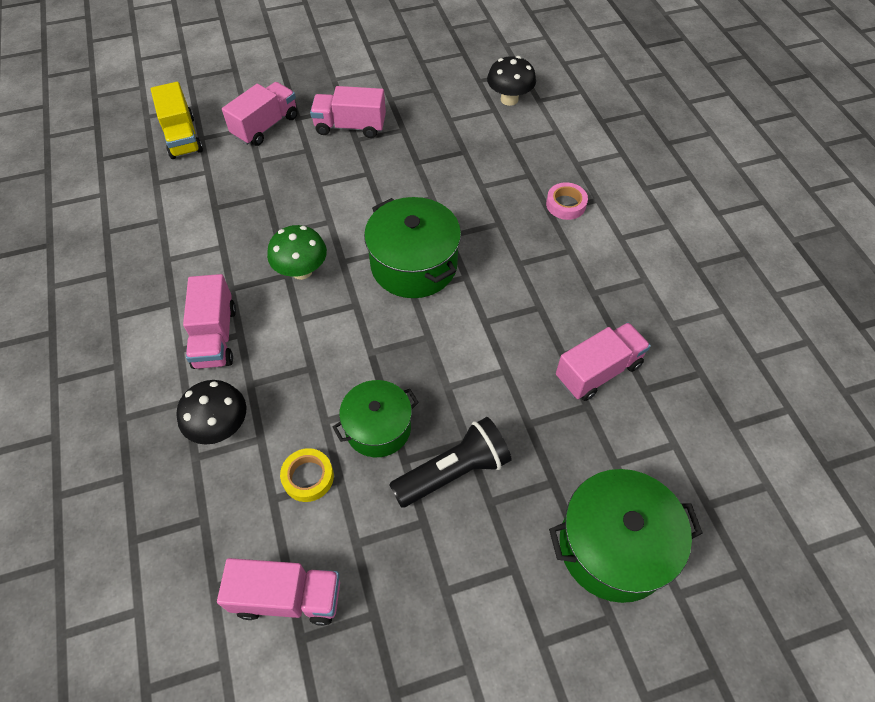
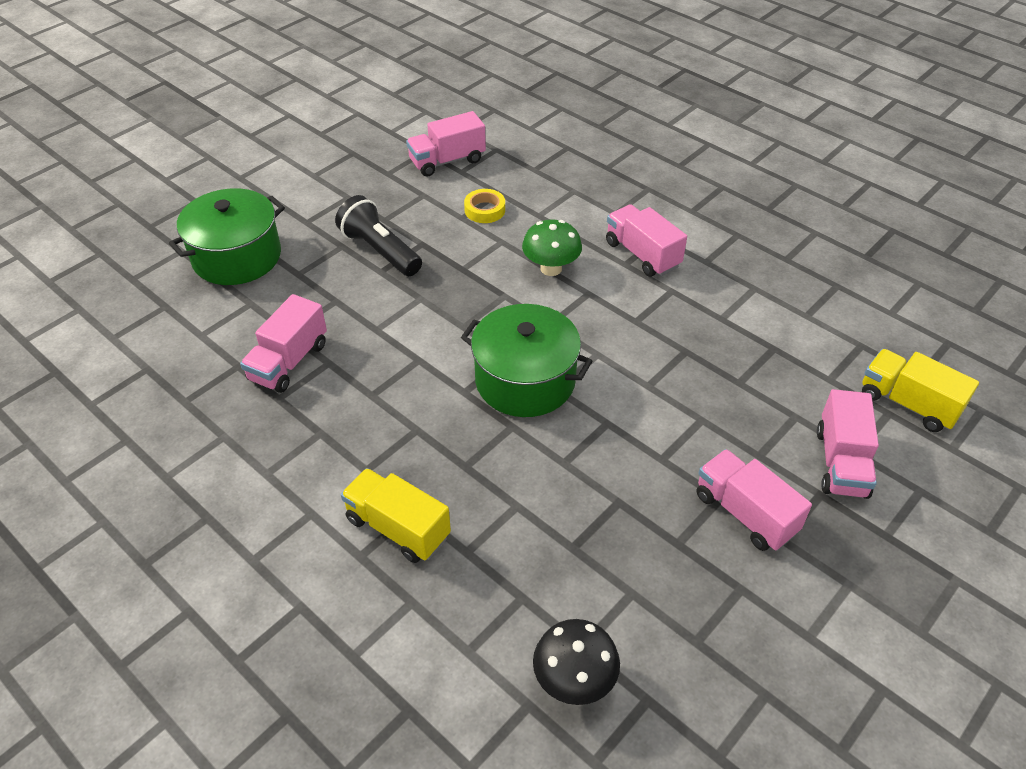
camera: 150 degrees right, 10 degrees down
black mushroom [176,380,247,445] -> none
green mushroom [267,225,327,280] -> green mushroom moved to [522,219,582,276]
pink truck [310,86,386,138] -> pink truck turned 105 degrees counterclockwise [697,449,812,551]
green pot [333,380,419,457] -> none
black flashlight [389,417,512,508] -> black flashlight turned 105 degrees clockwise [335,195,422,276]
pink tape [546,182,588,220] -> yellow truck [341,468,451,563]

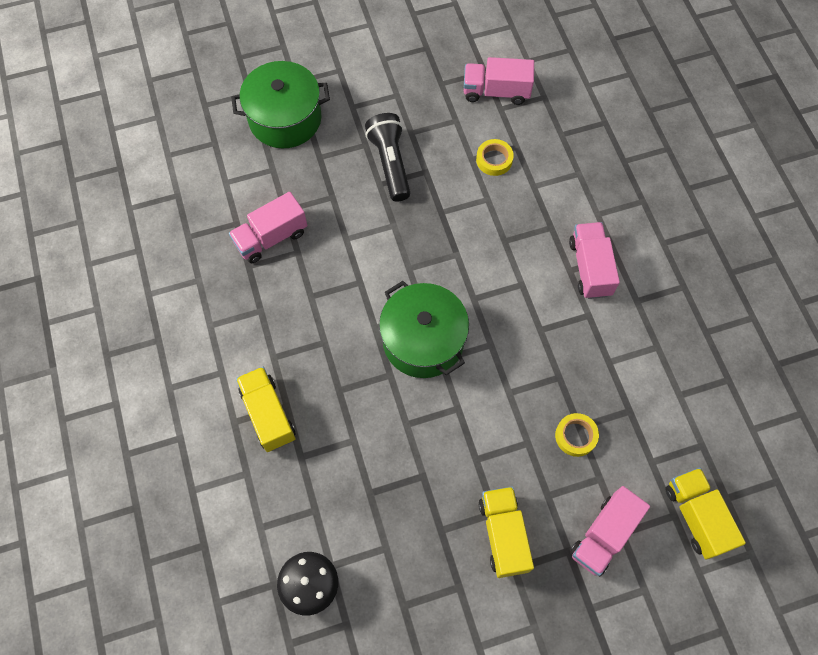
camera: 30 degrees right, 20 degrees up
green mushroom [522,219,582,276] -> none
pink truck [697,449,812,551] -> yellow truck [479,486,534,578]
none -> yellow tape [555,413,599,457]

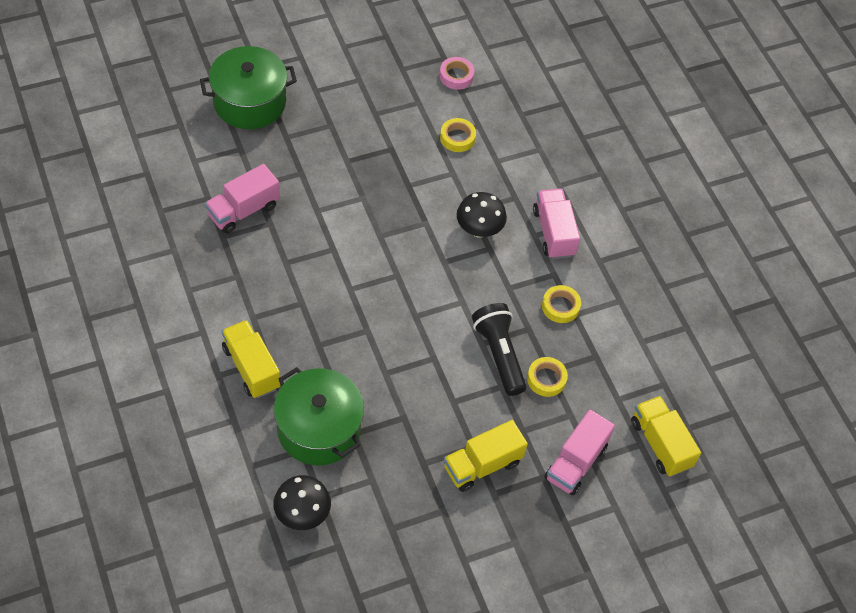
camera: 10 degrees left, 10 degrees down
black flashlight [365,113,410,201] -> black flashlight moved to [472,303,526,396]
green pot [379,281,469,378] -> green pot moved to [274,367,364,466]
pink truck [464,57,534,105] -> pink tape [439,57,475,90]
yellow truck [479,486,534,578] -> yellow truck turned 105 degrees counterclockwise [444,420,528,492]
none -> black mushroom [457,192,507,238]
none -> yellow tape [542,285,581,323]

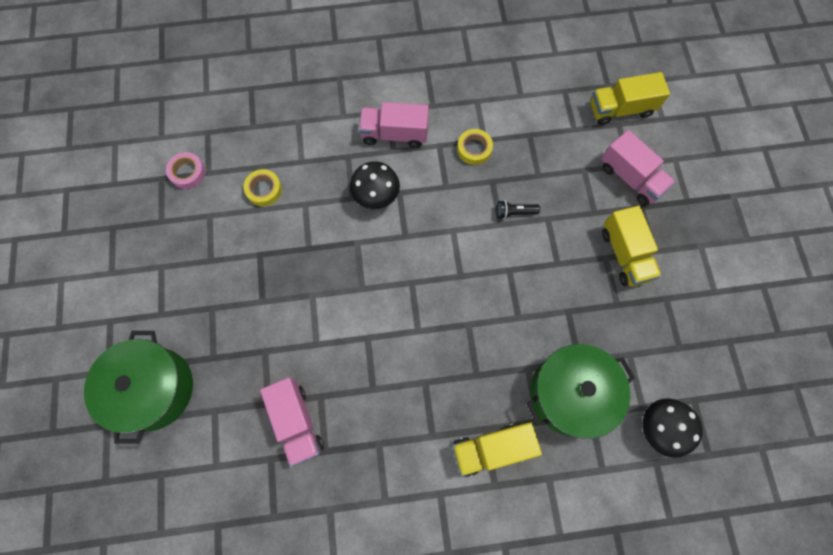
camera: 70 degrees left, 15 degrees up
black flashlight [472,303,526,396] -> black flashlight [497,200,540,219], size x0.49
yellow tape [527,357,568,397] -> none

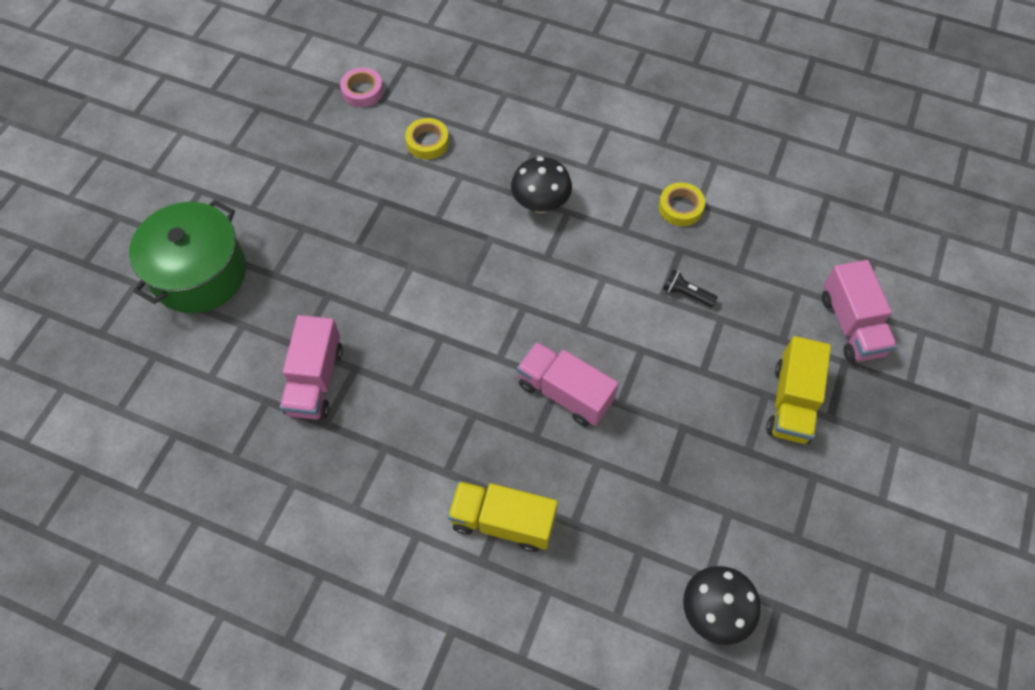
camera: 30 degrees right, 10 degrees down
pink truck [359,102,429,148] -> pink truck moved to [517,342,619,426]
green pot [527,344,635,439] -> none
yellow truck [590,72,670,125] -> none

